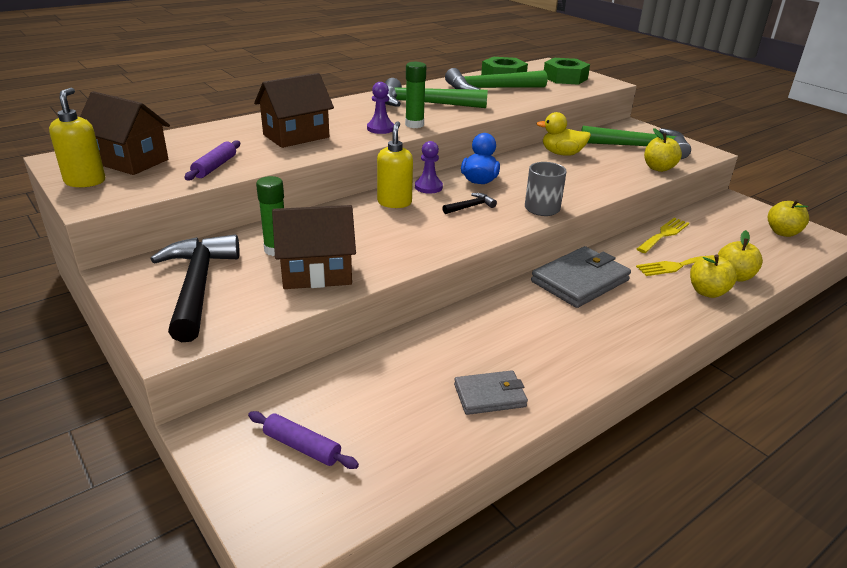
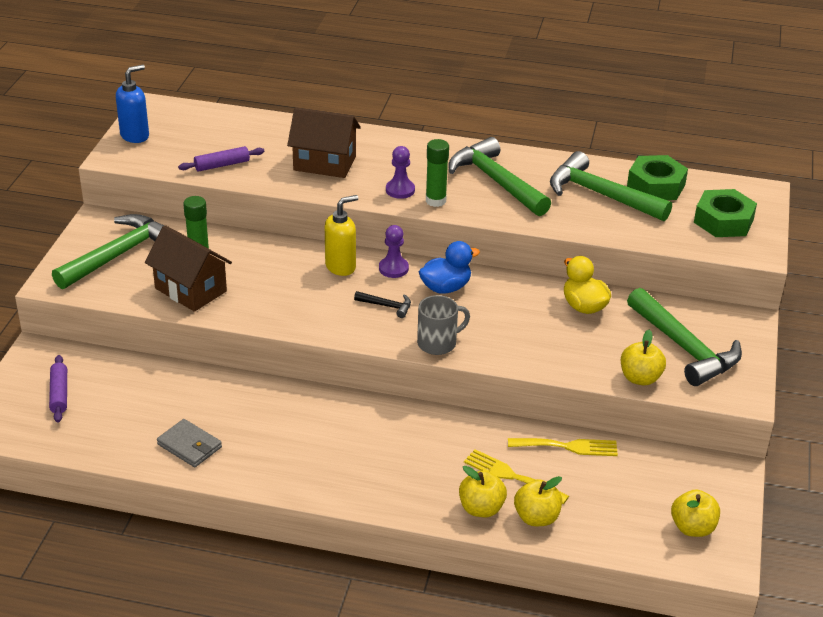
camera: 50 degrees right, 5 degrees up
yellow soap dispenser [49,88,105,187] -> blue soap dispenser [116,65,149,143]
brown house [80,91,170,175] -> none
black hammer [151,234,240,342] -> green hammer [52,214,164,289]
grey wallet [531,246,631,308] -> none

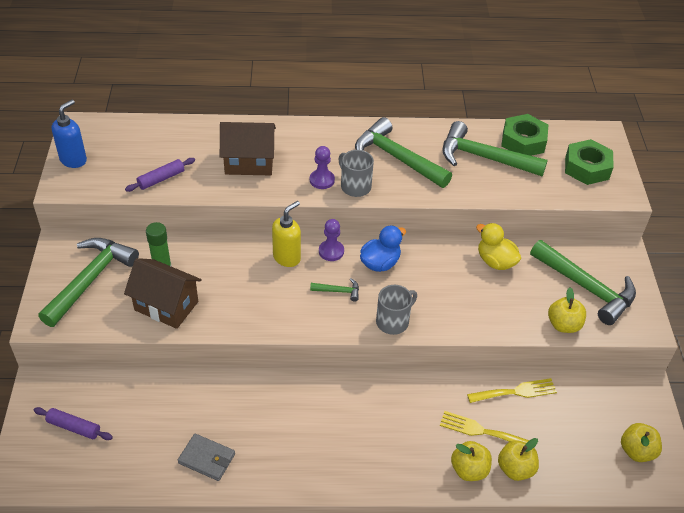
camera: 15 degrees left, 10 degrees up
purple rolling pin [49,355,67,423] -> purple rolling pin turned 45 degrees counterclockwise [34,407,113,440]
black hammer [354,291,411,318] -> green hammer [310,278,359,302]
green glue stick [426,139,449,207] -> grey mug [339,150,374,197]

